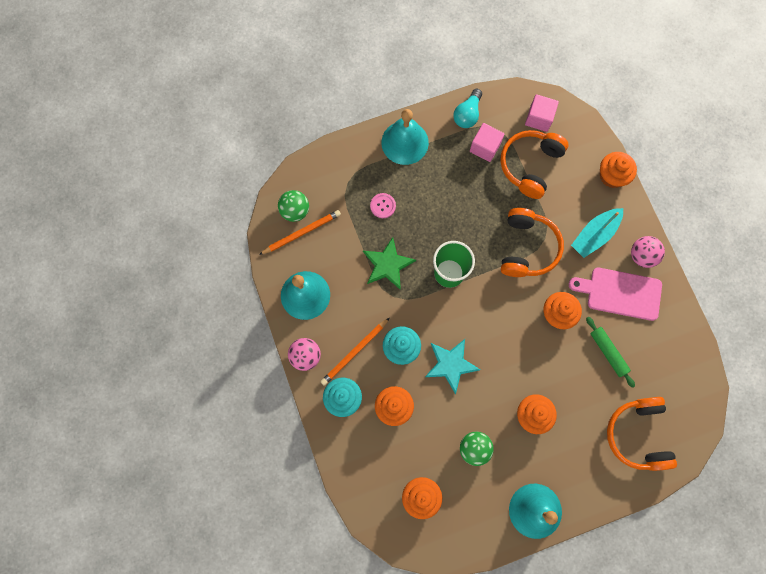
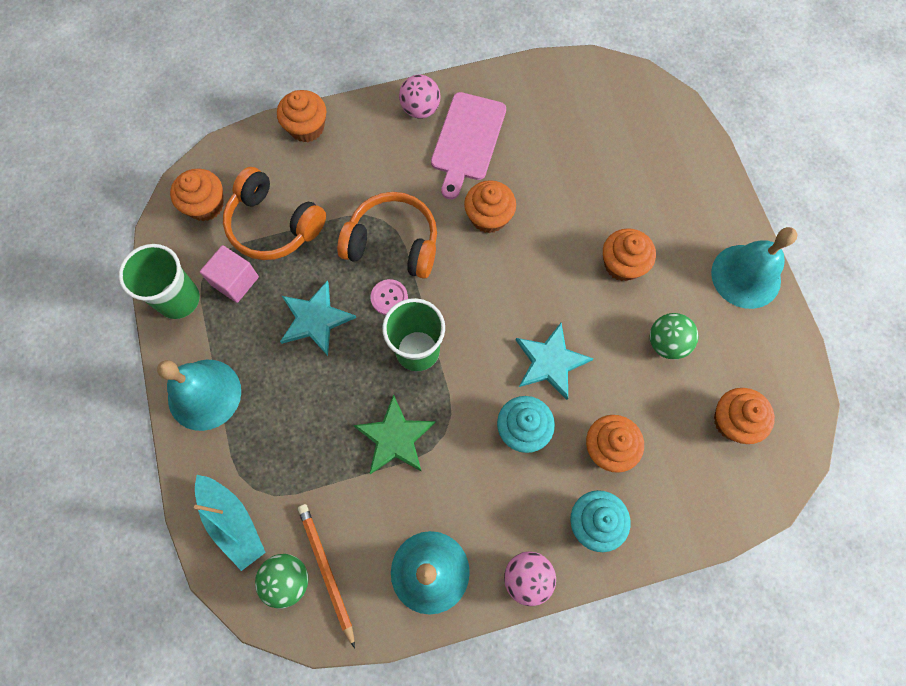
camera: 85 degrees left, 5 degrees down
orange pencil [320,318,389,386] -> none
pink button [370,193,396,218] -> pink button moved to [370,279,408,315]
turquoise light bulb [453,89,482,128] -> green cup [119,244,200,319]
pink cube [525,94,559,132] -> orange cupcake [170,168,223,221]
turquoise boat [571,208,623,258] -> turquoise boat moved to [194,475,266,571]
green rolling pin [586,317,635,388] -> none
orange headphones [607,397,677,471] -> none
none -> turquoise star [280,280,356,356]

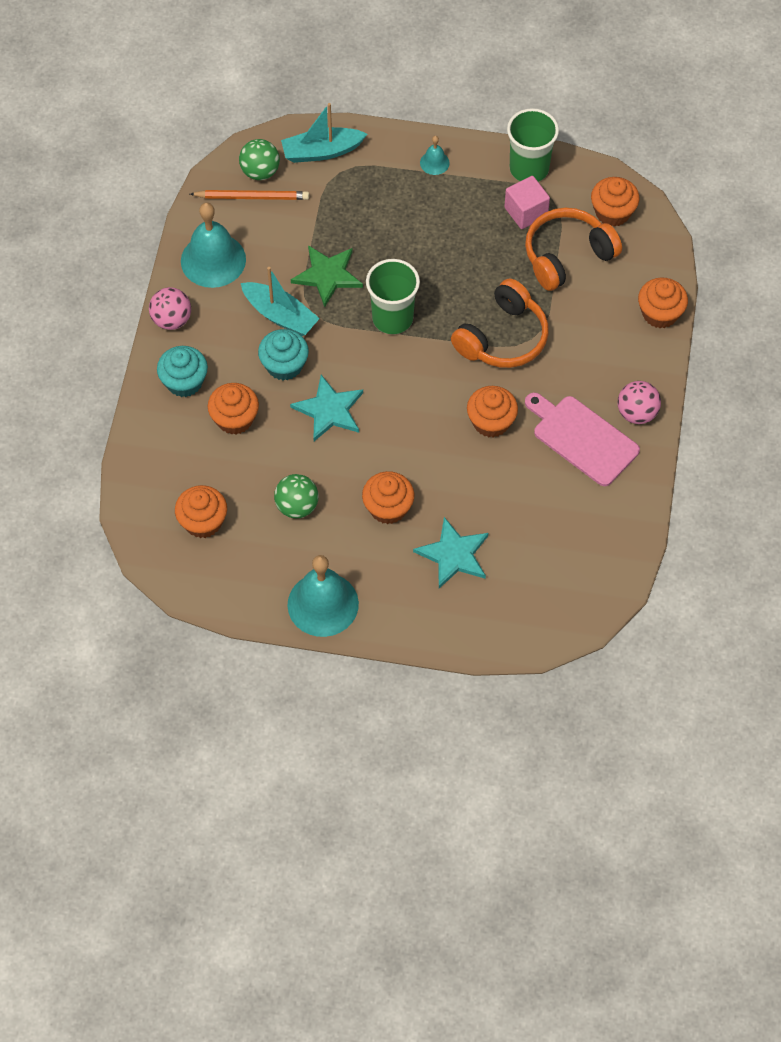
camera: 115 degrees right, 10 degrees down
turquoise bell [157,360,241,431] -> turquoise bell [420,136,450,175], size x0.46
turquoise star [280,280,356,356] -> turquoise star moved to [413,517,489,588]
pink button [370,279,408,315] -> none
none -> turquoise boat [241,267,320,336]

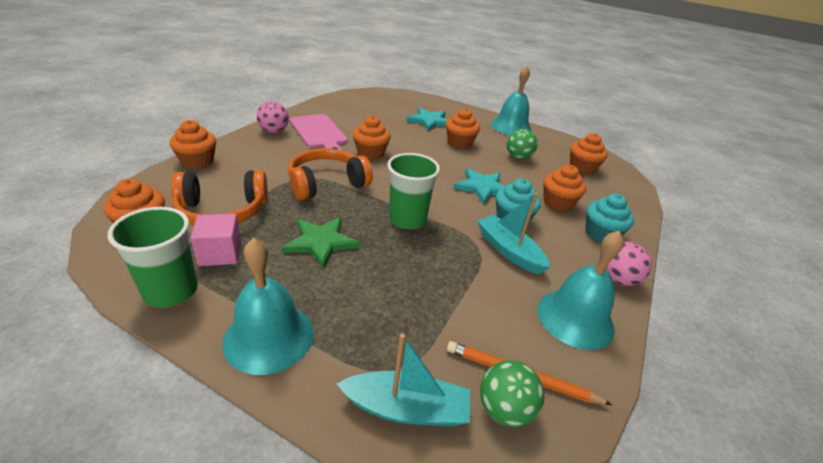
camera: 165 degrees left, 25 degrees down
green star [291,245,363,307] -> green star moved to [282,217,360,269]
turquoise bell [420,136,450,175] -> turquoise bell [222,238,314,375], size x2.15

